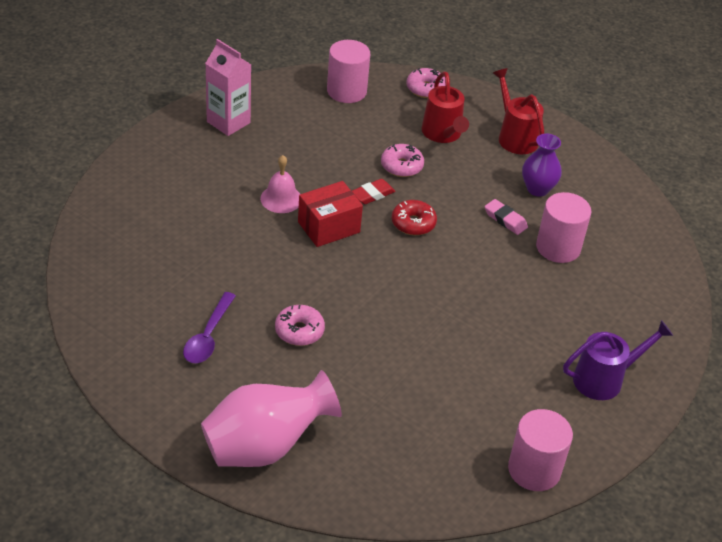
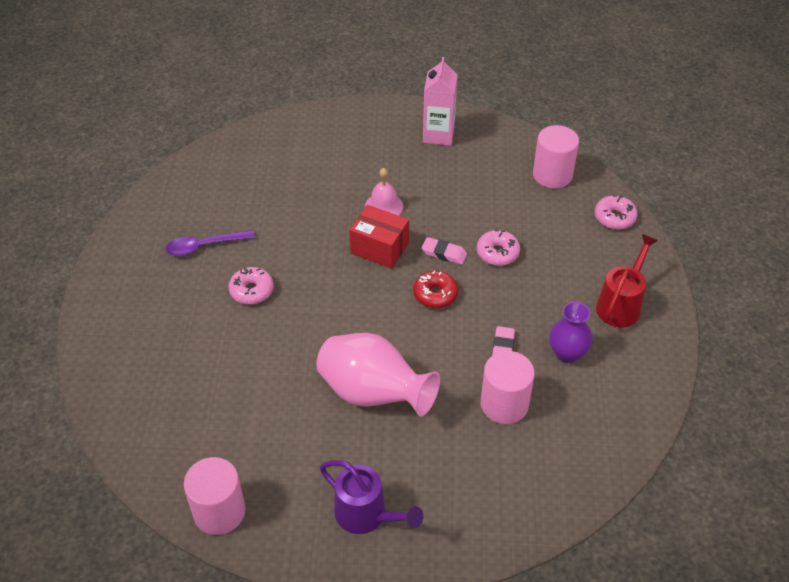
camera: 60 degrees right, 5 degrees up
pink vase [201,370,342,467] -> pink vase moved to [316,333,440,416]
red eraser [352,179,395,204] -> pink eraser [422,237,467,265]
red watering can [421,72,469,143] -> none

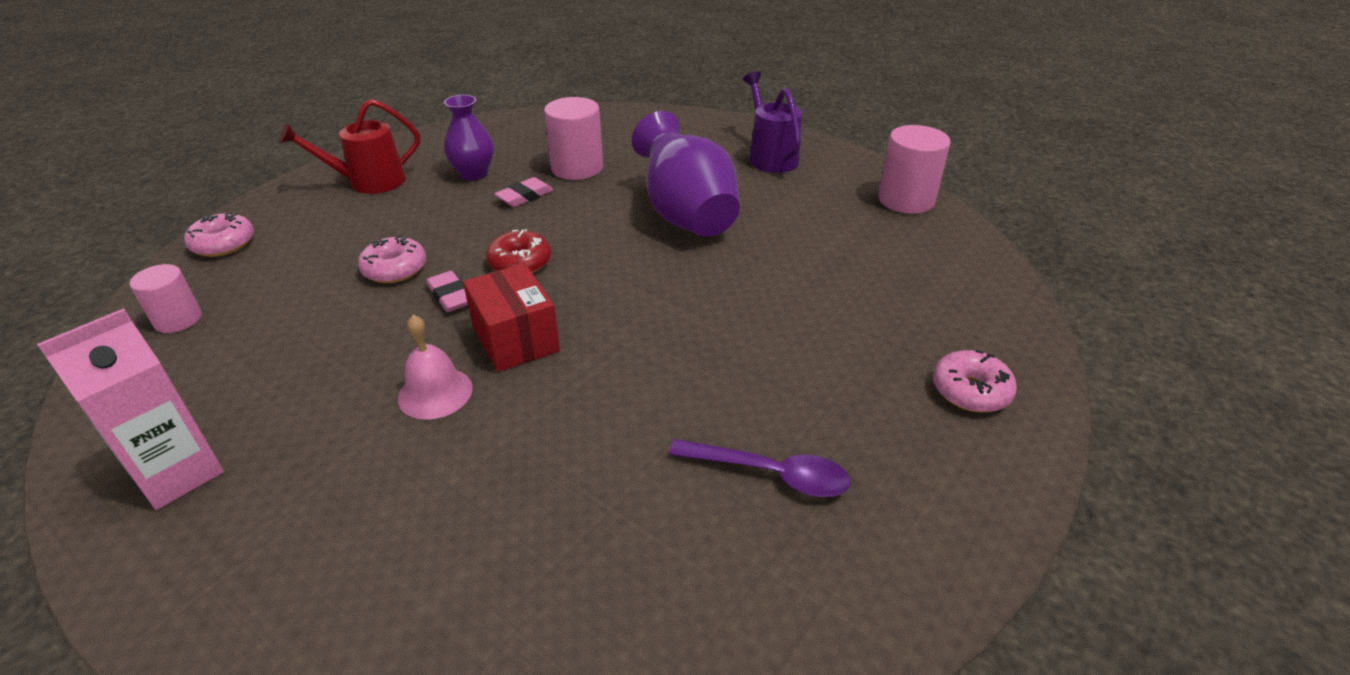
camera: 145 degrees left, 10 degrees down
pink donut [229,267,274,305] -> pink donut moved to [933,350,1017,412]
pink vase [316,333,440,416] -> purple vase [632,111,740,237]
pink cylinder [533,125,579,188] -> pink cylinder [130,264,202,333], size x0.63

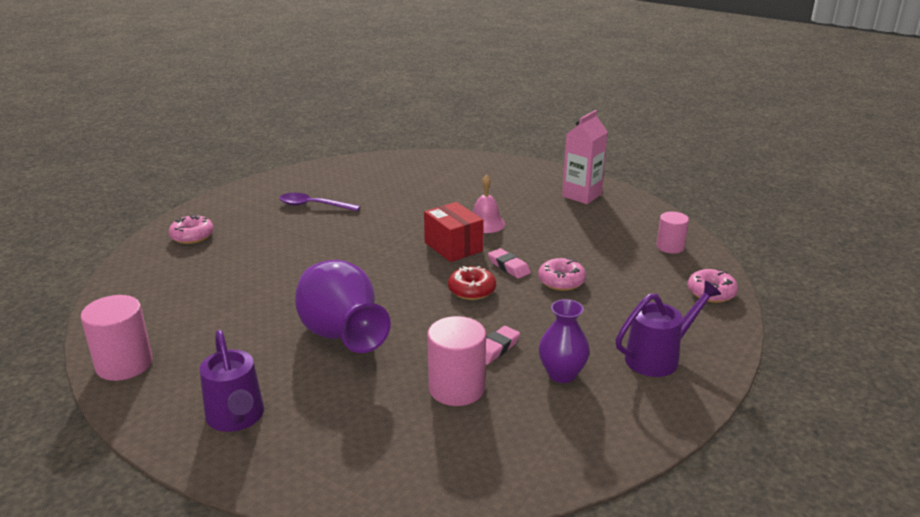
camera: 175 degrees right, 10 degrees down
red watering can [279,99,420,194] -> purple watering can [616,281,721,377]

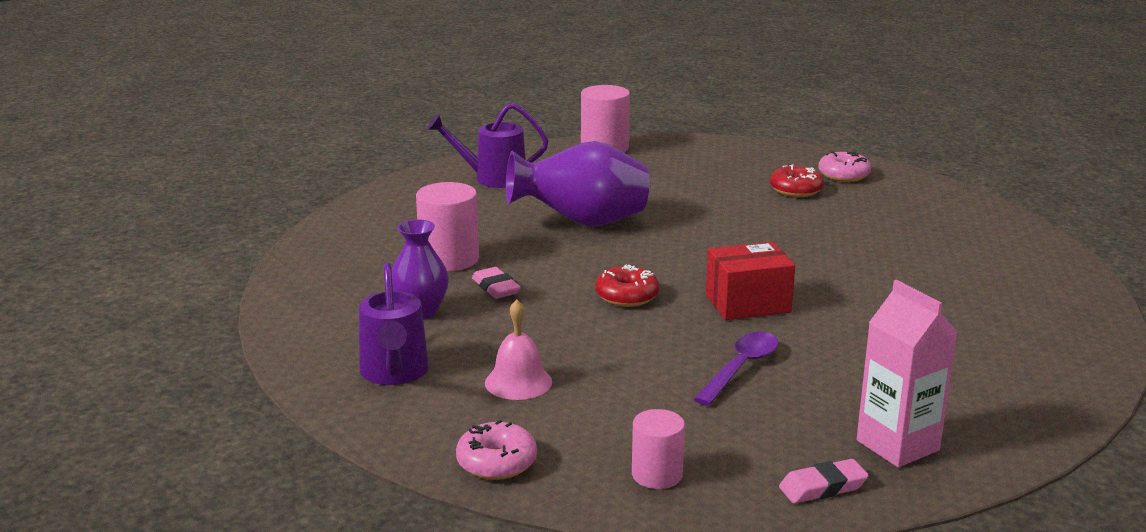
camera: 110 degrees right, 5 degrees down
purple spoon [279,193,360,211] -> purple spoon moved to [694,332,779,406]
pink bell [473,175,505,233] -> pink bell moved to [485,300,552,400]
pink eraser [488,248,531,279] -> pink eraser moved to [779,459,869,503]
pink donut [538,258,586,291] -> none
none -> red donut [770,164,824,197]

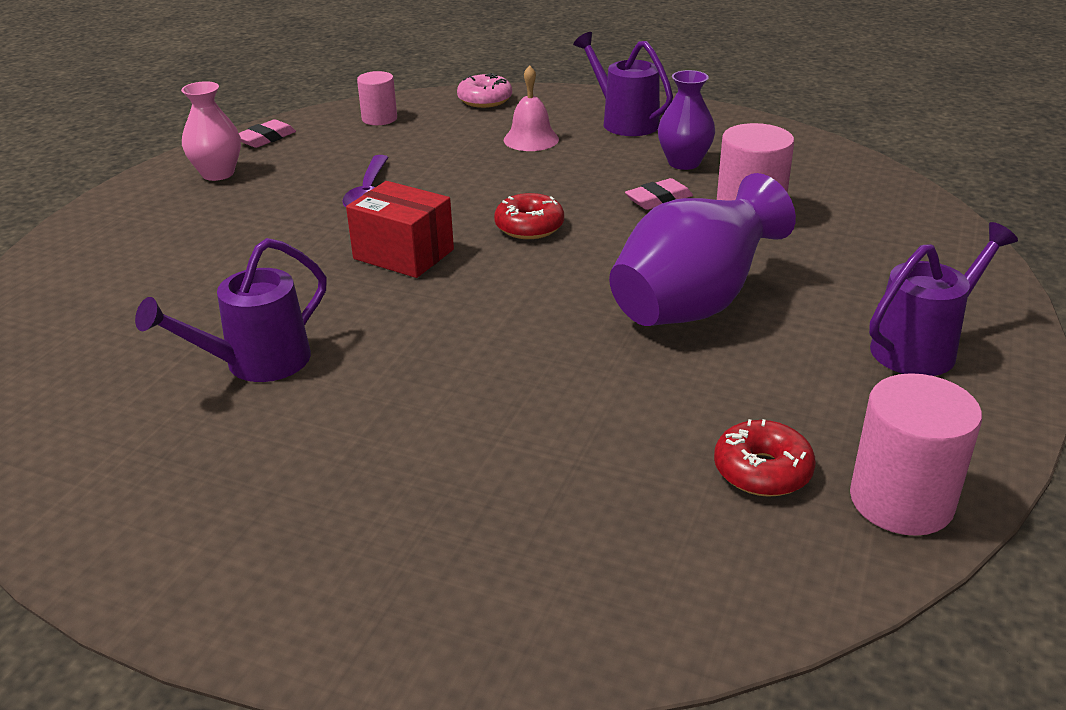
camera: 150 degrees right, 10 degrees up
pink eraser [472,267,521,299] -> pink eraser turned 60 degrees counterclockwise [625,178,693,210]
red box [706,242,795,320] -> red box turned 75 degrees clockwise [346,181,454,278]
red donut [770,164,824,197] -> red donut moved to [714,419,816,497]
pink donut [818,151,871,182] -> none
pink carton [857,280,958,467] -> pink vase [181,81,241,181]
none -> purple watering can [135,238,327,382]

